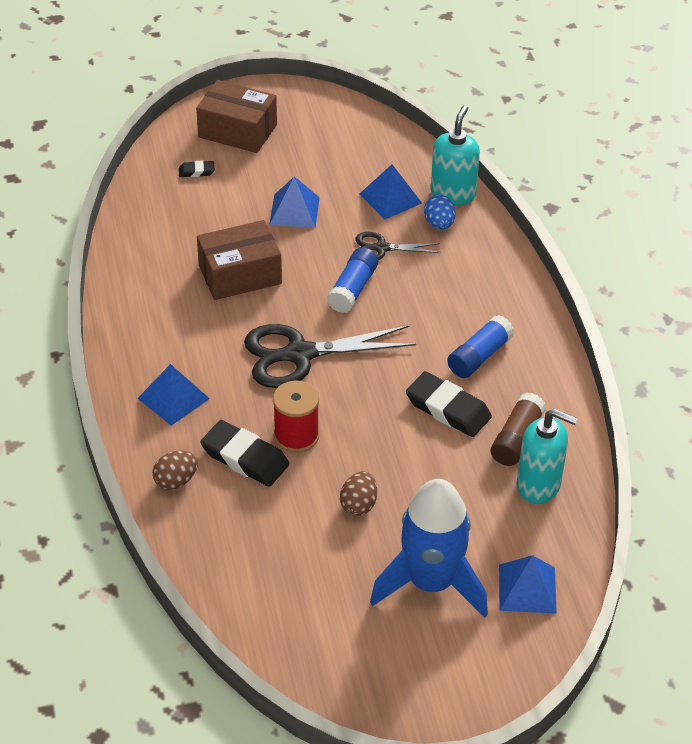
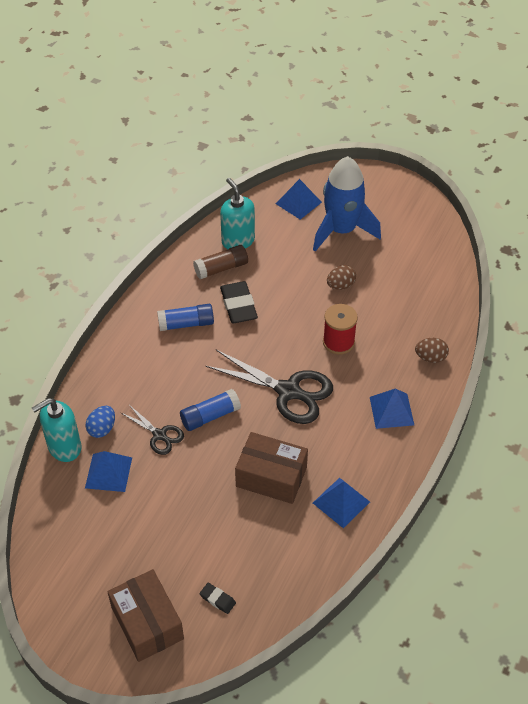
camera: 140 degrees left, 5 degrees up
black eraser [200,420,290,487] -> none
blue pyramid [269,177,320,228] -> blue pyramid moved to [313,478,370,528]

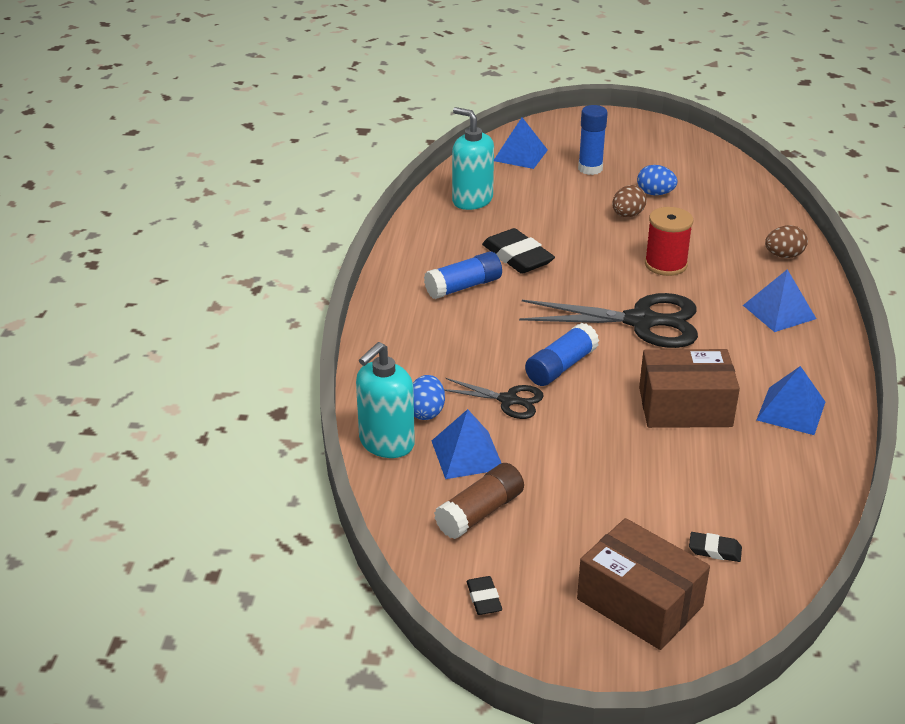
camera: 20 degrees left, 15 degrees down
brown glue stick [193,245,248,279] -> brown glue stick moved to [434,463,524,539]
blue rocket [313,156,381,251] -> blue glue stick [578,105,608,175]
none -> black eraser [467,576,502,615]
none -> blue egg [637,165,678,195]

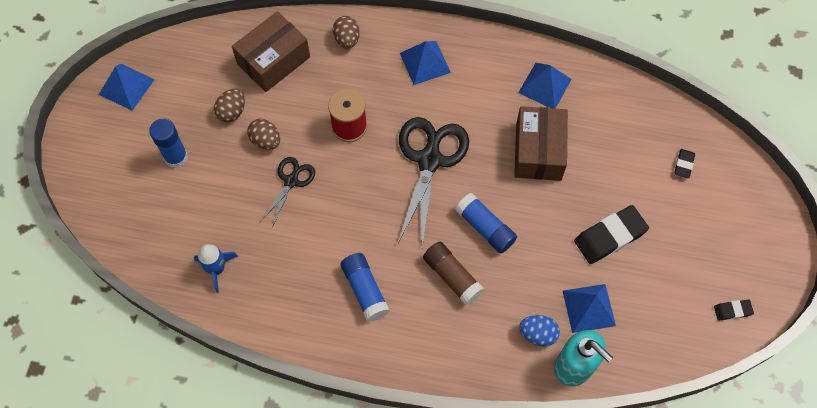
camera: 85 degrees left, 30 degrees up
brown glue stick [434,463,524,539] -> brown glue stick moved to [423,242,484,306]
black scissors [444,378,544,419] -> black scissors moved to [260,157,315,227]
turquoise soap dispenser [452,107,494,210] -> blue rocket [194,244,238,293]
black eraser [482,228,555,274] -> black eraser moved to [574,205,649,264]
blue pyramid [494,117,548,169] -> blue pyramid moved to [99,64,155,111]
brown box [577,518,710,650] -> brown box moved to [232,11,310,92]
blue egg [637,165,678,195] -> brown egg [214,88,245,122]

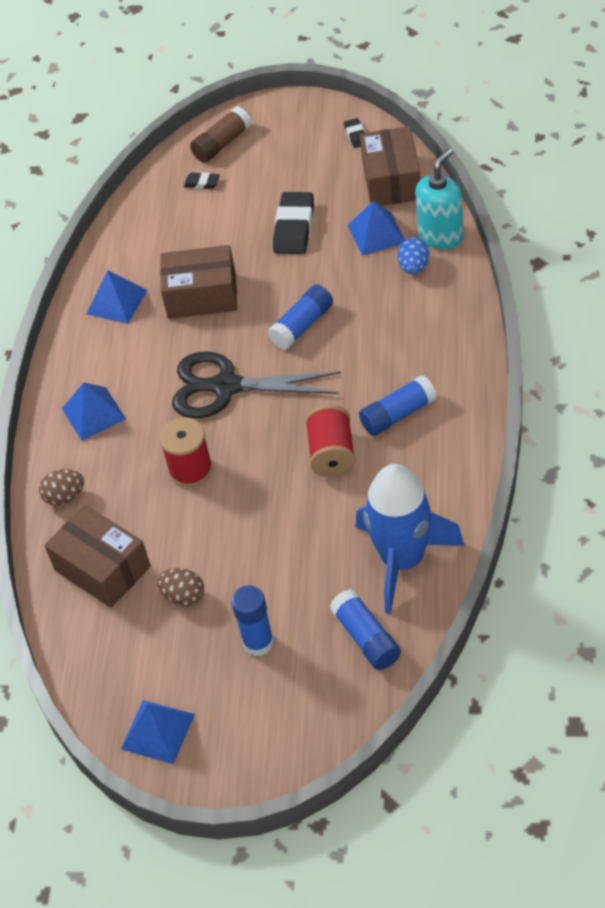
camera: 90 degrees left, 15 degrees down
blue rocket [194,244,238,293] -> blue rocket [356,464,465,614], size x2.09
brown egg [247,119,280,150] -> none
black scissors [260,157,315,227] -> none
brown glue stick [423,242,484,306] -> brown glue stick moved to [190,107,252,163]
black eraser [574,205,649,264] -> black eraser turned 45 degrees clockwise [273,192,314,254]
none -> red spool [305,405,356,477]
none -> blue glue stick [330,589,401,670]
none -> brown box [360,126,421,206]

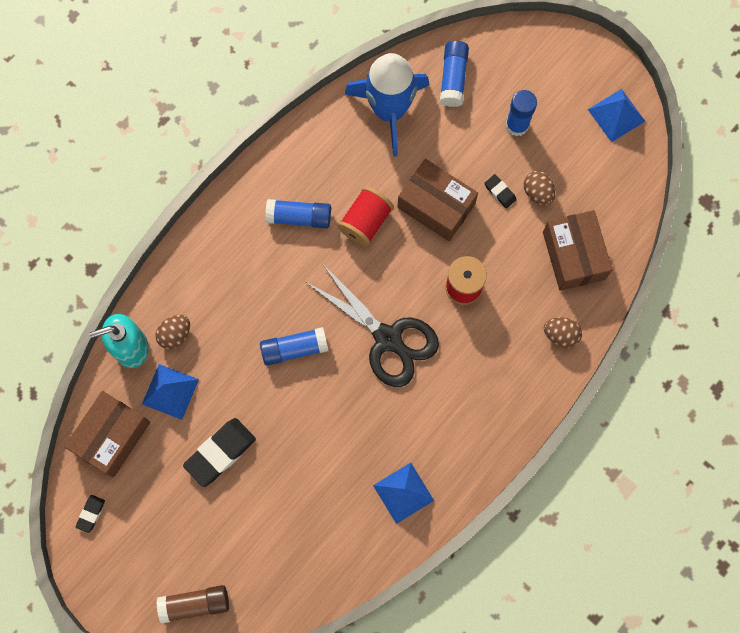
camera: 150 degrees left, 25 degrees up
blue pyramid [62,382,126,441] -> none
brown box [160,245,237,319] -> brown box moved to [398,159,478,241]
black eraser [184,172,220,189] -> black eraser moved to [485,174,517,208]
blue egg [398,237,429,274] -> brown egg [156,315,190,349]

